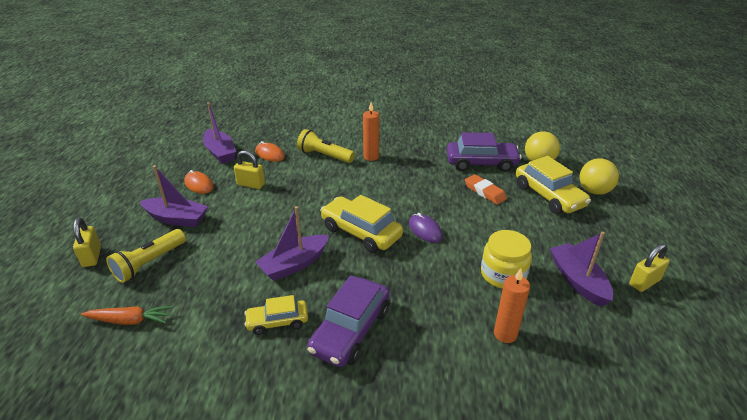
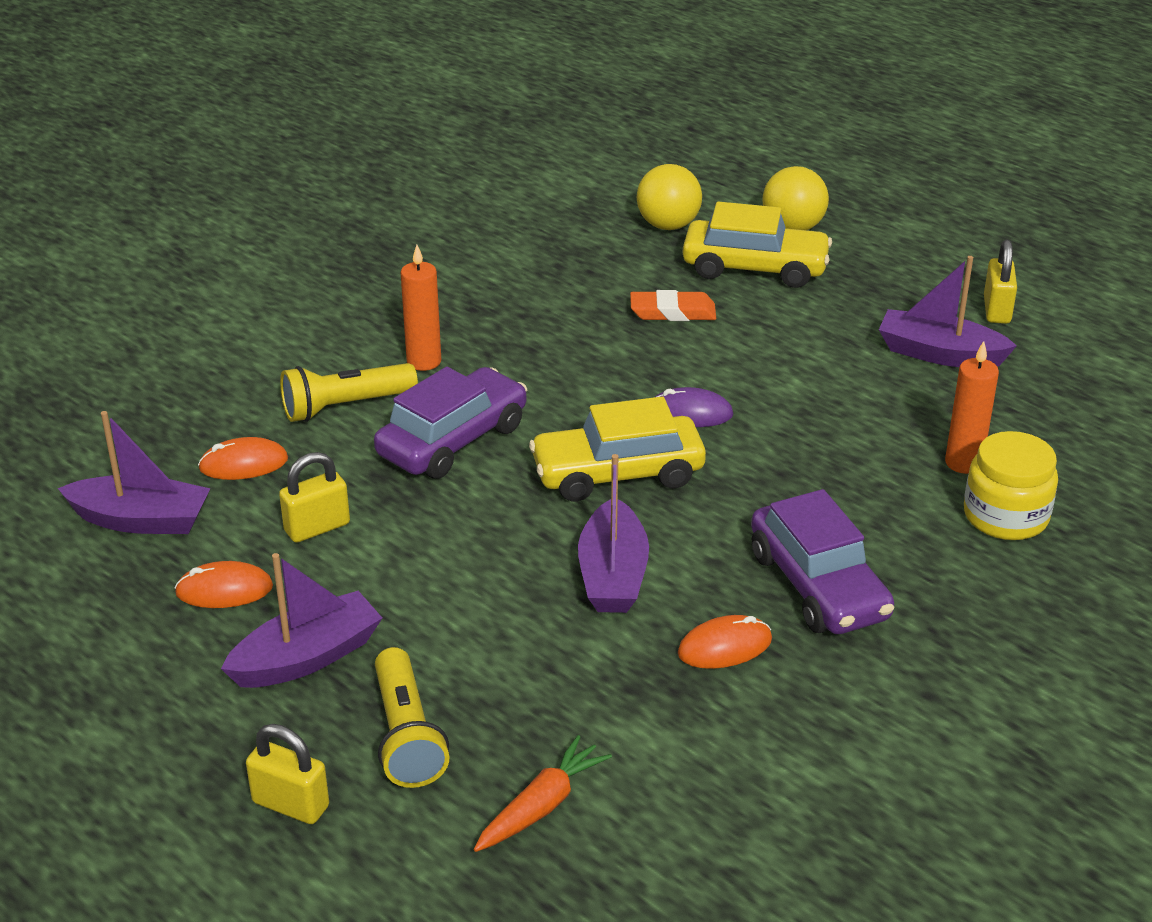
camera: 50 degrees left, 0 degrees up
yellow car [244,295,308,335] -> orange mouse [678,615,772,669]
purple car [447,132,522,172] -> purple car moved to [374,367,527,479]
yellow jar [481,230,532,289] -> yellow jar moved to [964,431,1058,540]

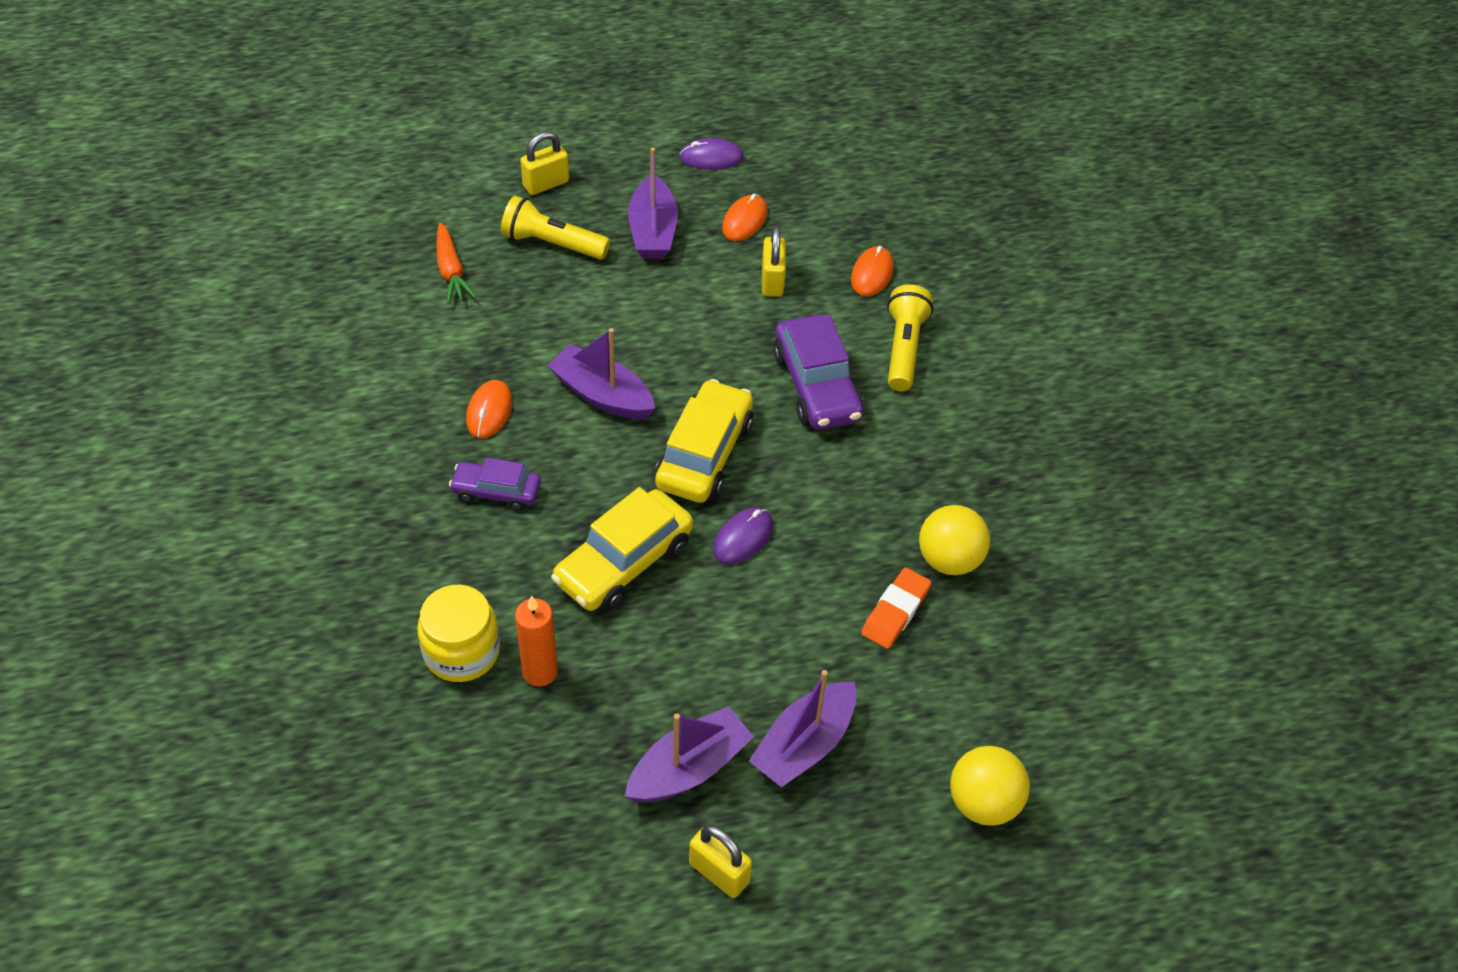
camera: 120 degrees right, 15 degrees up
purple boat [58,411,211,534] -> purple boat moved to [749,670,856,788]
orange candle [401,245,441,371] -> none
yellow ball [637,164,702,230] -> yellow ball moved to [919,505,990,575]
yellow car [683,202,832,288] -> yellow car moved to [551,487,693,611]
purple car [751,489,894,634] -> purple car [449,458,541,511], size x0.60
none -> purple mouse [679,138,744,170]

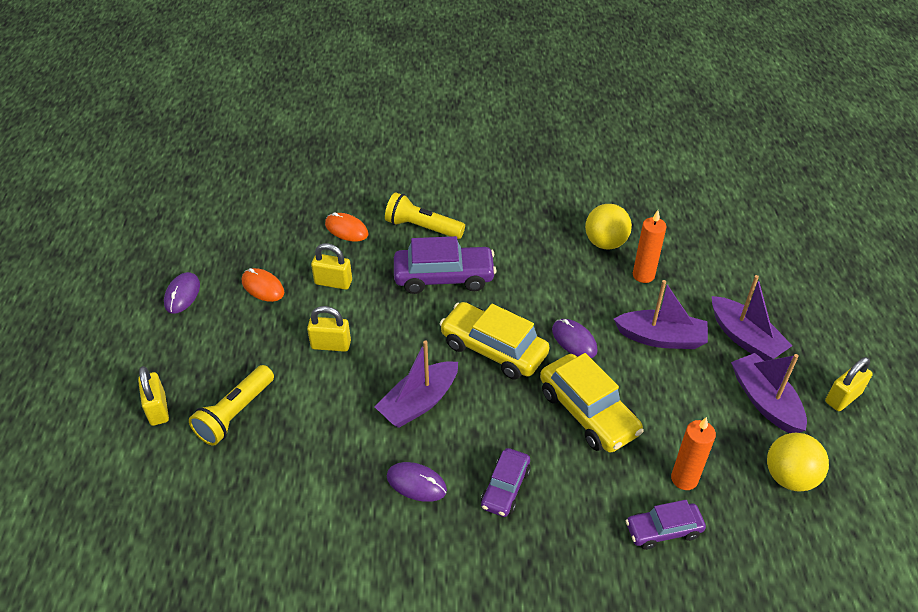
camera: 75 degrees left, 5 degrees down
yellow jar [417,585,500,682] -> purple car [625,500,706,550]
orange carrot [436,222,476,304] -> none
orange mouse [466,380,512,438] -> purple mouse [387,462,447,502]
purple boat [628,148,678,259] -> purple boat moved to [614,280,708,349]
orange eraser [861,568,932,649] -> orange candle [633,210,666,283]
yellow ball [950,746,1030,826] -> yellow ball moved to [767,433,829,491]
none -> yellow padlock [307,306,351,352]

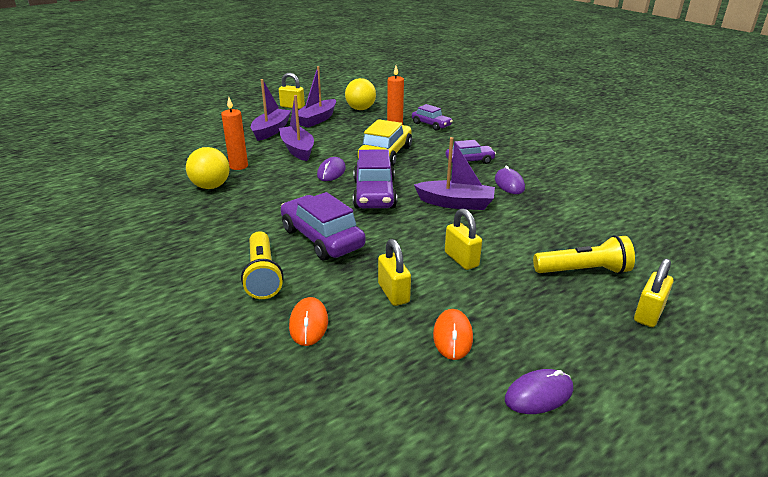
camera: 125 degrees left, 15 degrees down
yellow car [440,302,549,380] -> purple car [353,149,397,209]

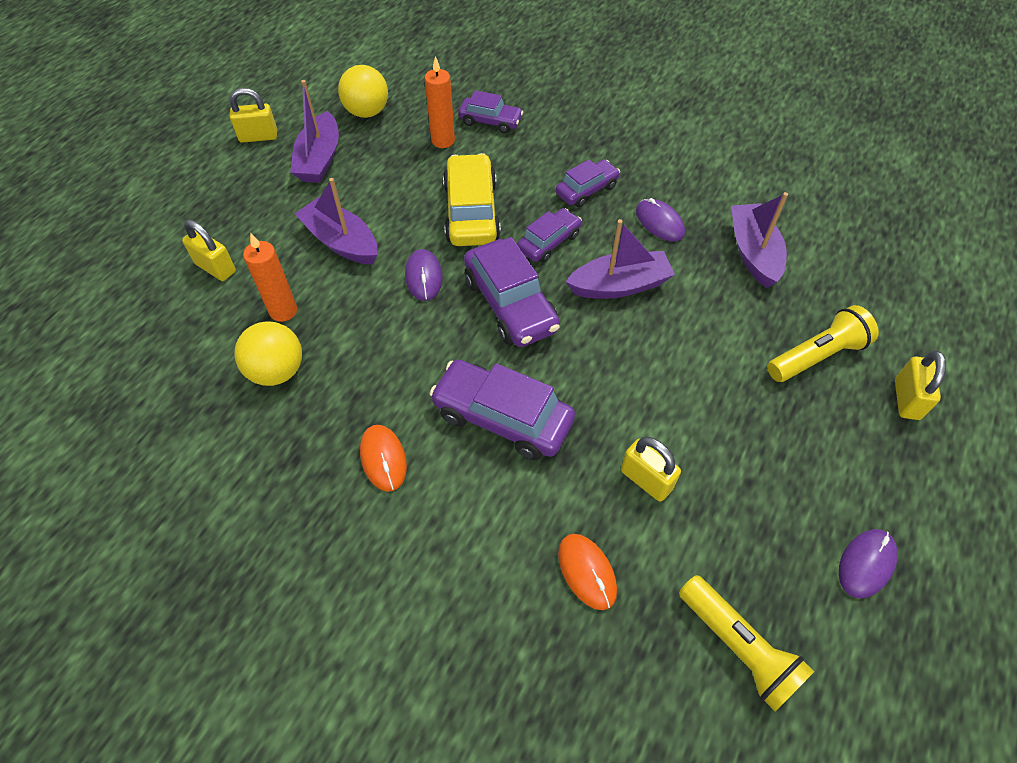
camera: 25 degrees left, 25 degrees up
yellow flashlight [241,231,283,299] -> yellow flashlight moved to [679,575,814,712]
purple boat [251,79,291,141] -> purple boat moved to [731,192,788,288]
orange mouse [433,309,473,360] -> orange mouse moved to [360,425,407,492]
yellow padlock [445,208,482,270] -> yellow padlock moved to [182,220,236,281]
none -> purple car [517,208,582,263]

